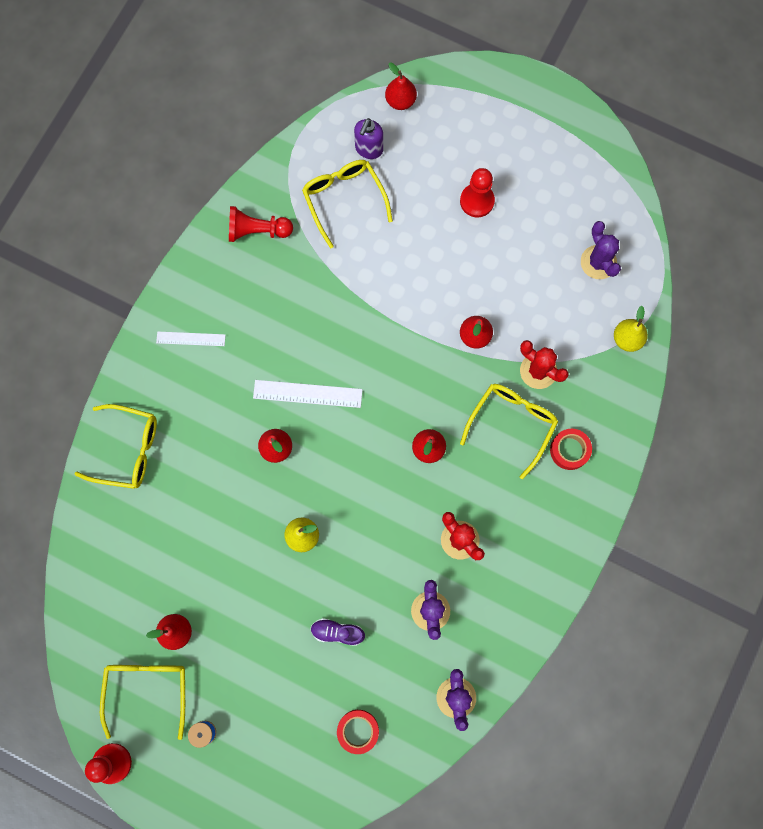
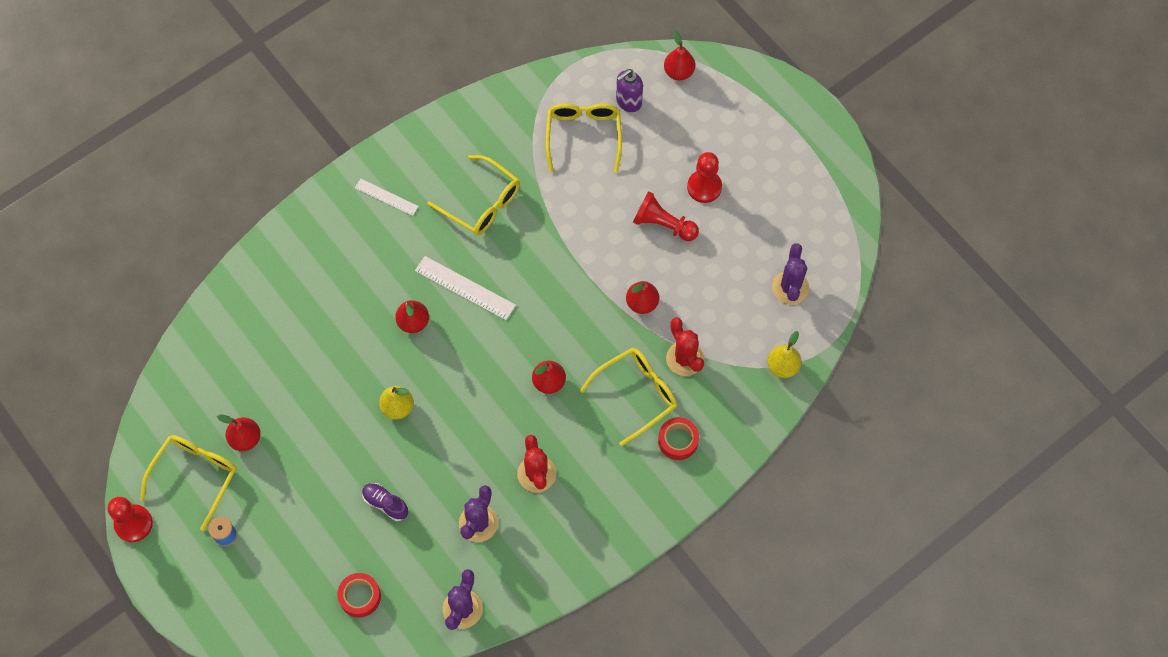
camera: 25 degrees right, 10 degrees down
yellow glasses [75,404,157,489] -> yellow glasses moved to [427,155,520,235]
red pawn [229,206,293,242] -> red pawn moved to [633,191,699,241]

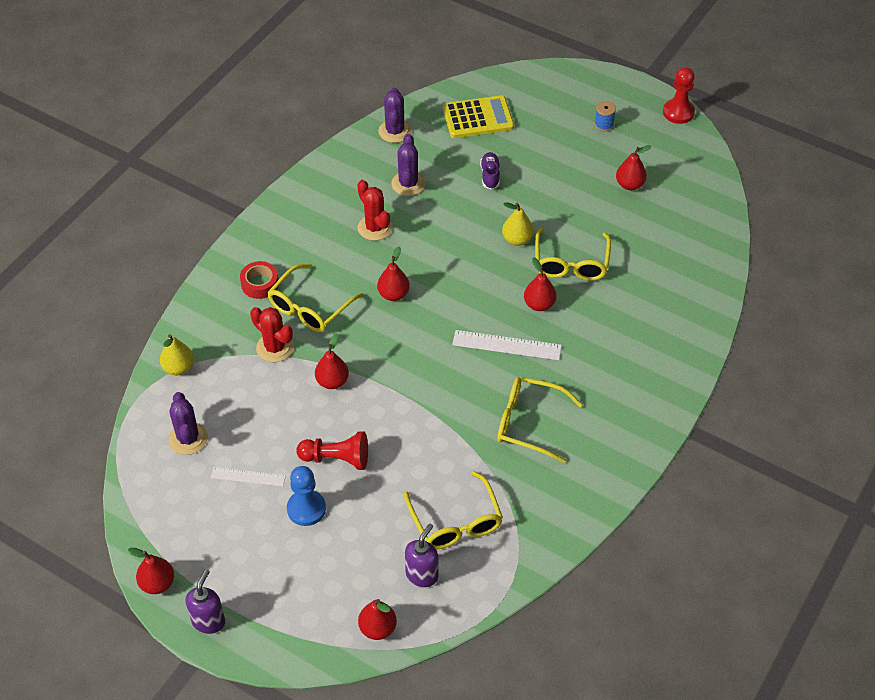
camera: 160 degrees right, 15 degrees down
yellow glasses [140,435,237,531] -> yellow glasses moved to [535,228,611,281]
red tape [337,573,381,618] -> yellow calculator [443,95,514,138]
white ruler [355,179,419,216] -> white ruler moved to [211,467,286,487]
purple shoe [362,483,408,521] -> purple shoe turned 105 degrees counterclockwise [480,152,500,190]
red pawn [687,152,722,203] -> blue pawn [287,466,326,526]
none -> red pear [128,548,174,594]
none -> purple soap dispenser [186,569,225,634]

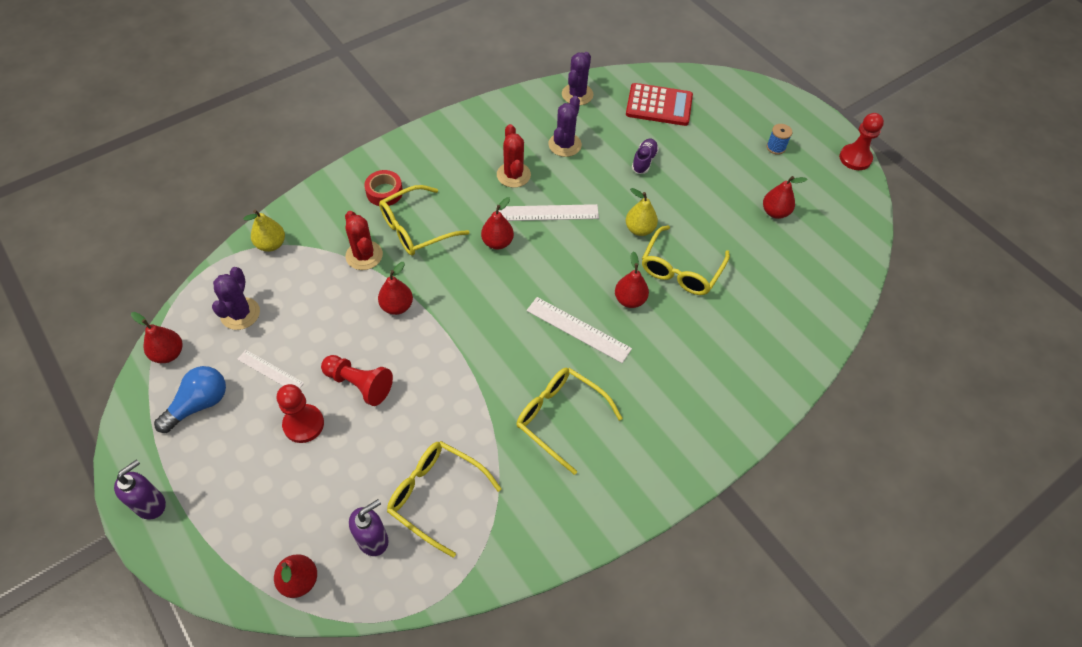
camera: 20 degrees right, 5 degrees up
red pear [128,548,174,594] -> red pear moved to [131,312,182,363]
blue pawn [287,466,326,526] -> red pawn [277,384,324,443]
yellow glasses [404,471,503,550] -> yellow glasses turned 120 degrees clockwise [387,441,502,558]
yellow calculator [443,95,514,138] -> red calculator [626,83,693,126]
none -> blue light bulb [154,366,226,433]
none -> white ruler [496,204,599,221]

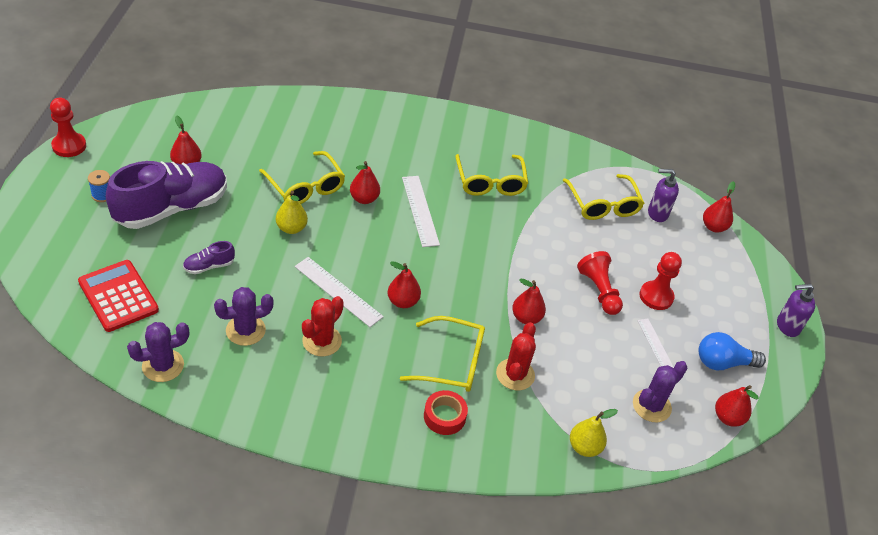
camera: 140 degrees left, 10 degrees down
yellow glasses [642,225,730,295] -> yellow glasses turned 75 degrees clockwise [259,151,345,204]
none -> purple shoe [106,161,227,229]

